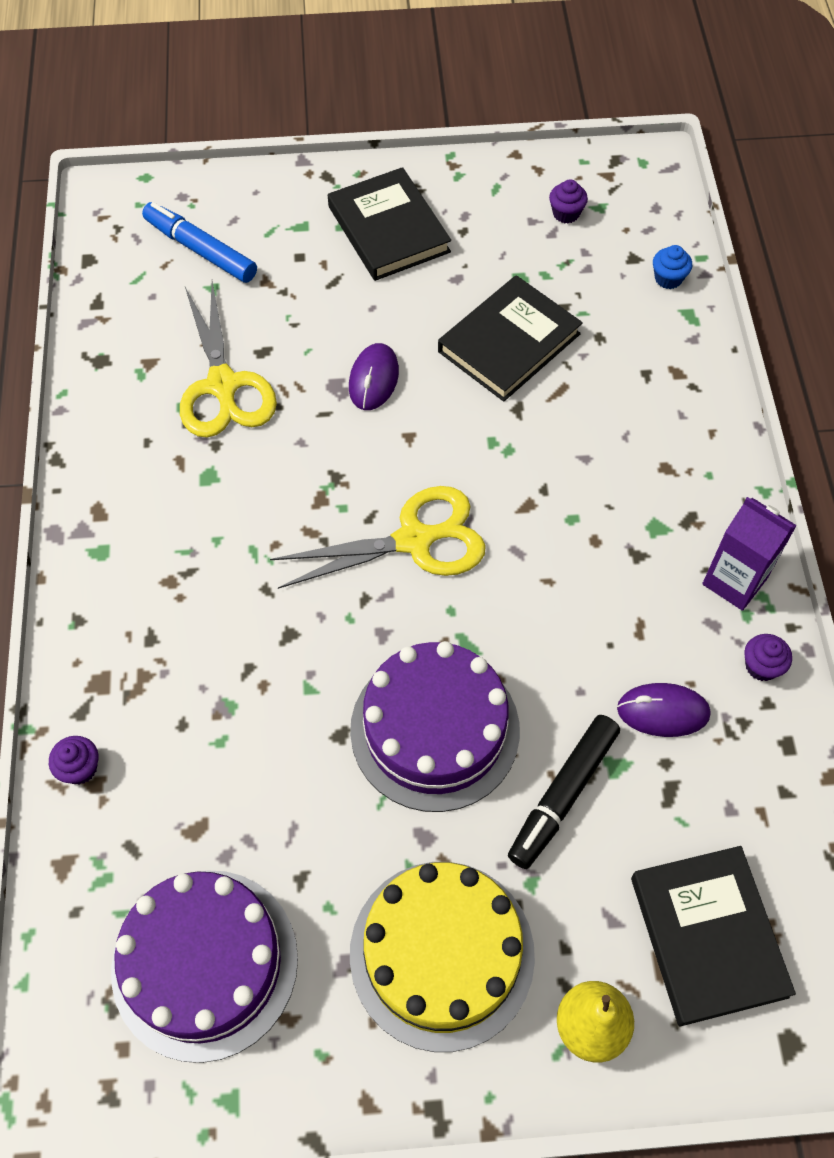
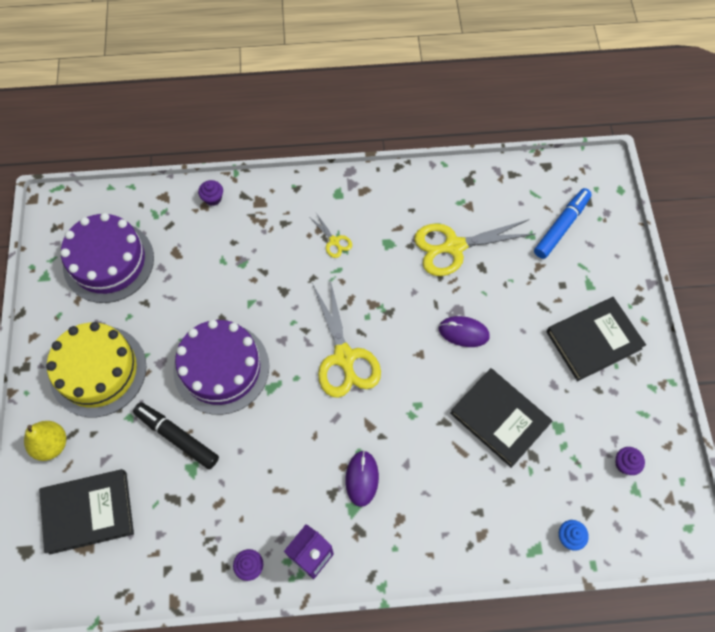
camera: 90 degrees right, 5 degrees up
purple mouse [617,683,711,737] -> purple mouse moved to [346,450,379,507]
none -> yellow scissors [309,213,352,258]

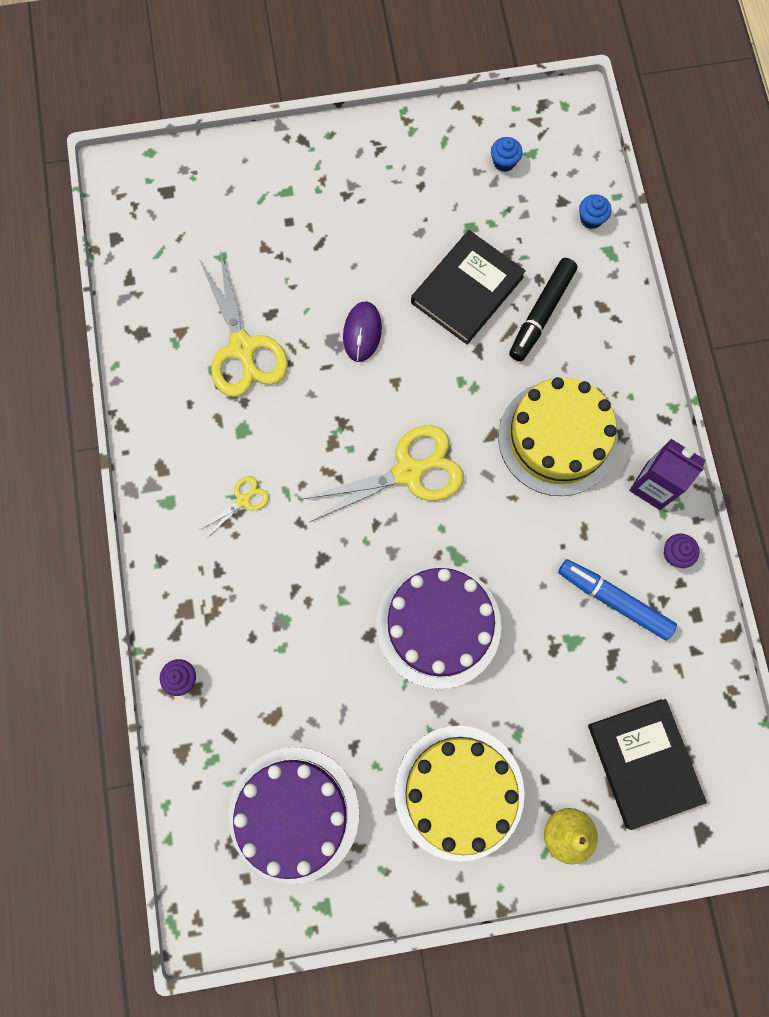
camera: 95 degrees left, 10 degrees up
black marker [133,402,219,469] -> black marker moved to [509,258,577,361]
purple mouse [346,450,379,507] -> yellow cake [498,377,618,496]
blue marker [534,188,592,259] -> blue marker moved to [558,559,677,641]
black book [547,297,646,381] -> none
purple cupcake [615,447,645,475] -> blue cupcake [491,137,523,172]

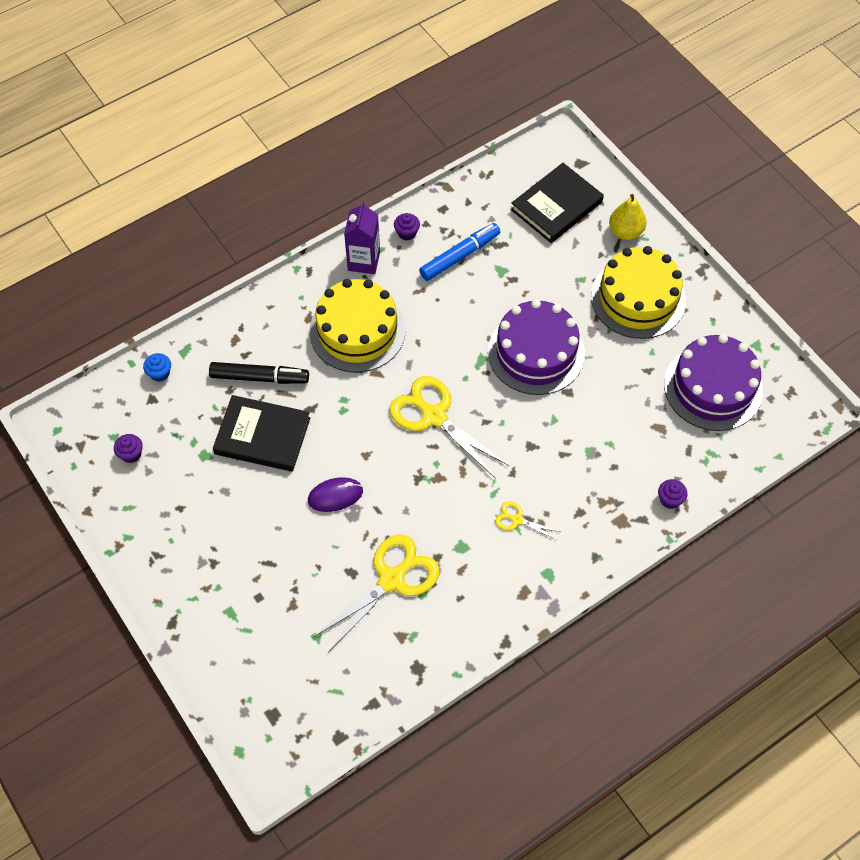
camera: 115 degrees left, 15 degrees down
blue cupcake [491,137,523,172] -> purple cupcake [114,434,143,463]
blue marker [558,559,677,641] -> blue marker turned 135 degrees counterclockwise [419,223,500,281]

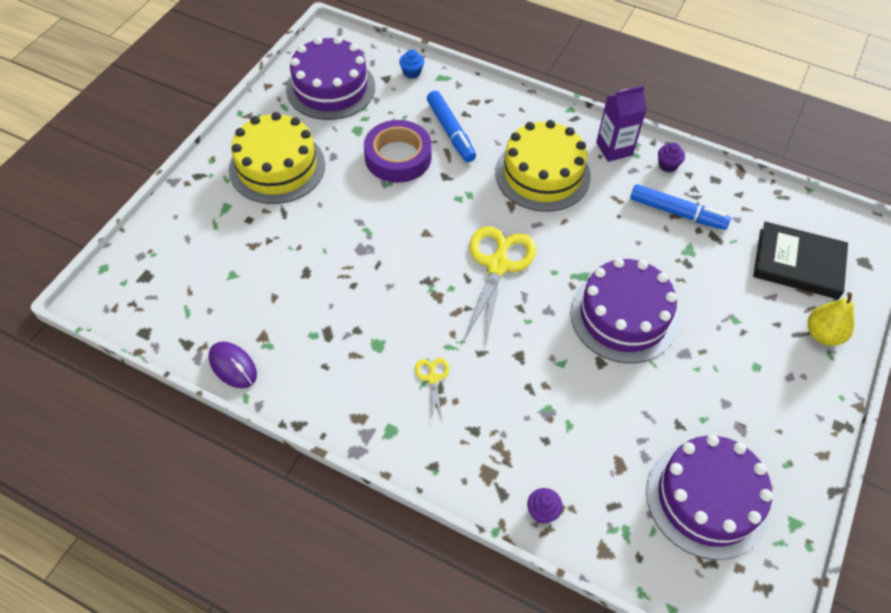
camera: 60 degrees right, 5 degrees down
purple cupcake [114,434,143,463] -> purple cake [286,36,375,120]
black marker [209,362,309,384] -> blue marker [427,91,476,162]
black book [213,395,310,472] -> purple tape [364,120,432,183]
purple mouse [308,477,363,512] -> purple mouse moved to [209,342,257,388]
yellow scissors [313,534,440,653] -> none
yellow cake [591,246,686,339] -> yellow cake moved to [229,112,325,204]

